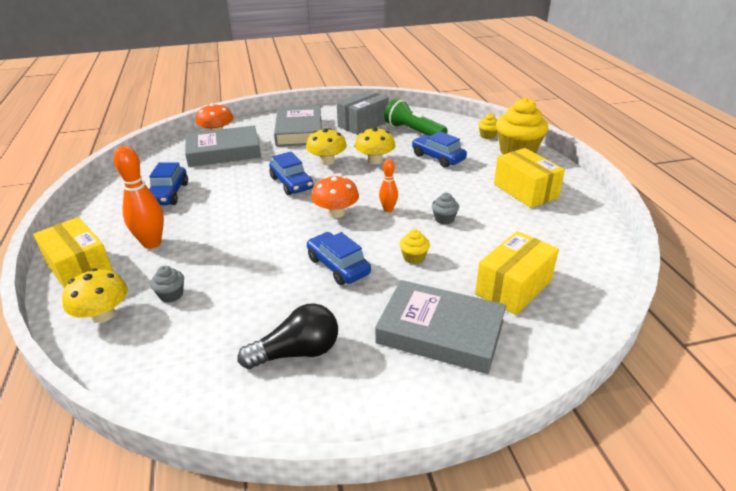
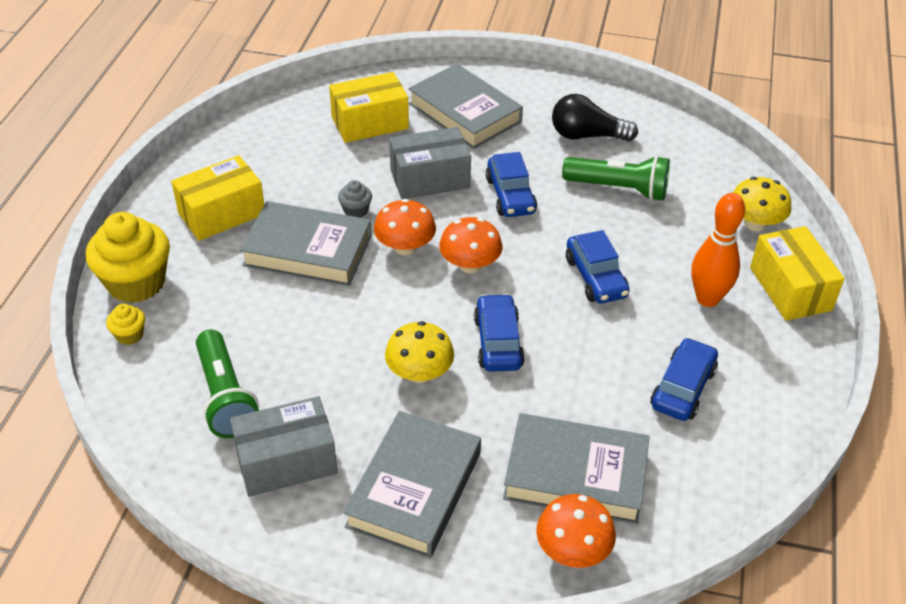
camera: 155 degrees left, 10 degrees up
grey cupcake [150,266,184,303] -> none
yellow mushroom [355,127,395,164] -> none
orange bowling pin [379,159,398,212] -> orange mushroom [374,199,436,255]
yellow cupcake [399,229,430,264] -> grey box [389,127,471,199]
blue car [412,131,467,168] -> blue car moved to [566,230,630,303]
yellow box [494,148,565,208] -> yellow box turned 60 degrees clockwise [171,155,264,241]
none -> grey book [240,201,372,286]
none -> green flashlight [562,155,670,201]

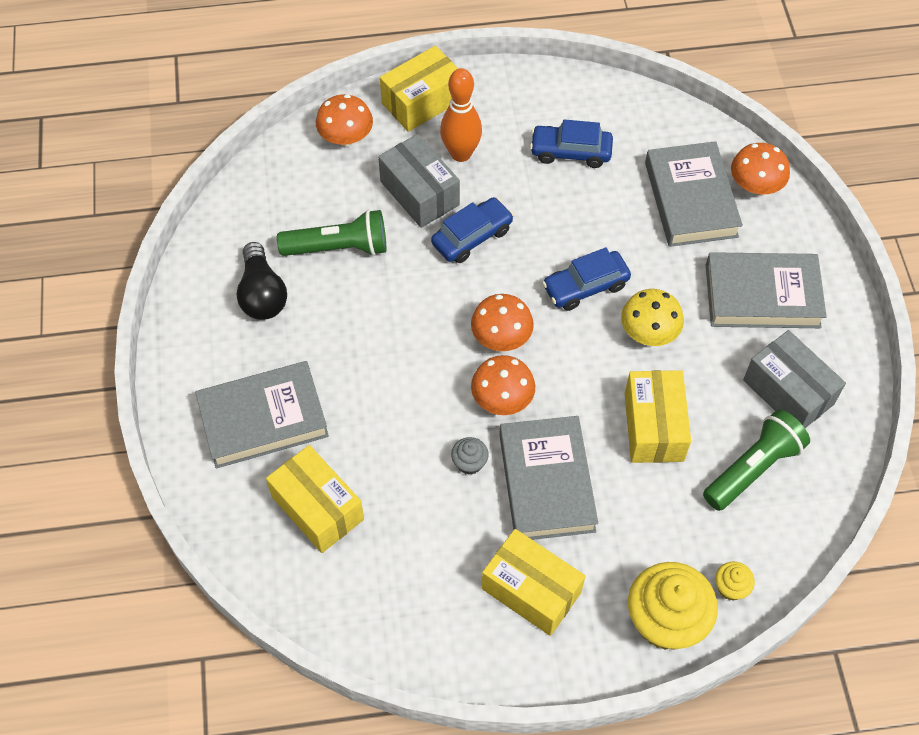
camera: 110 degrees left, 15 degrees up
grey box [389,127,471,199] -> grey box moved to [378,134,460,228]
grey book [408,64,523,149] -> grey book turned 45 degrees clockwise [195,361,329,469]
blue car [486,152,537,217] -> none
green flashlight [562,155,670,201] -> green flashlight turned 90 degrees clockwise [277,210,386,256]
yellow mushroom [733,177,791,231] -> orange mushroom [316,94,373,146]
none -> yellow box [625,370,691,463]

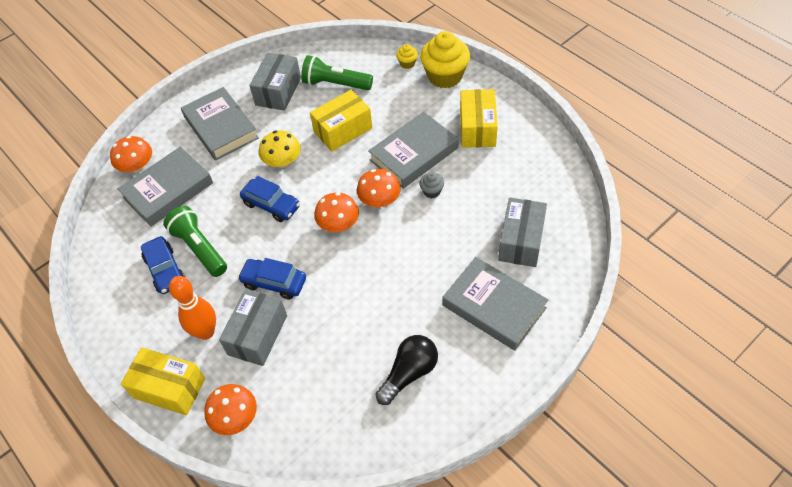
camera: 120 degrees left, 5 degrees down
yellow box [266,445,364,553] -> grey box [498,197,547,267]
green flashlight [277,210,386,256] -> green flashlight moved to [163,206,227,277]

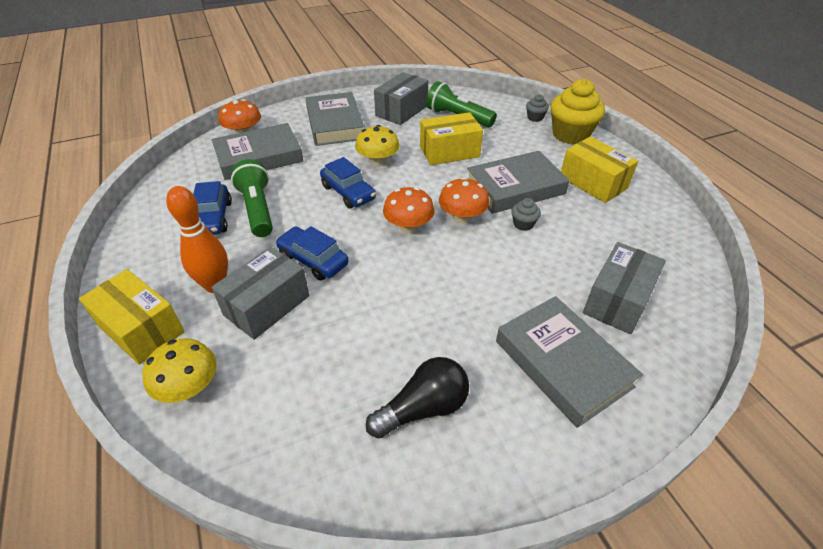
camera: 15 degrees right, 10 degrees down
orange mushroom [204,384,257,435] -> yellow mushroom [142,338,217,403]
yellow cupcake [396,44,418,69] -> grey cupcake [526,94,549,122]
yellow box [460,89,498,148] -> yellow box turned 60 degrees counterclockwise [561,136,638,203]

